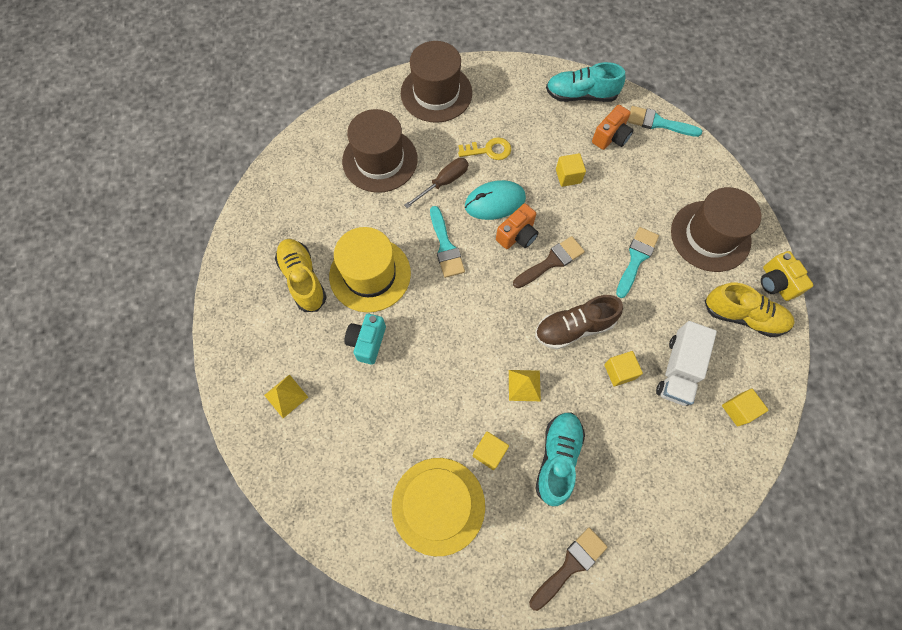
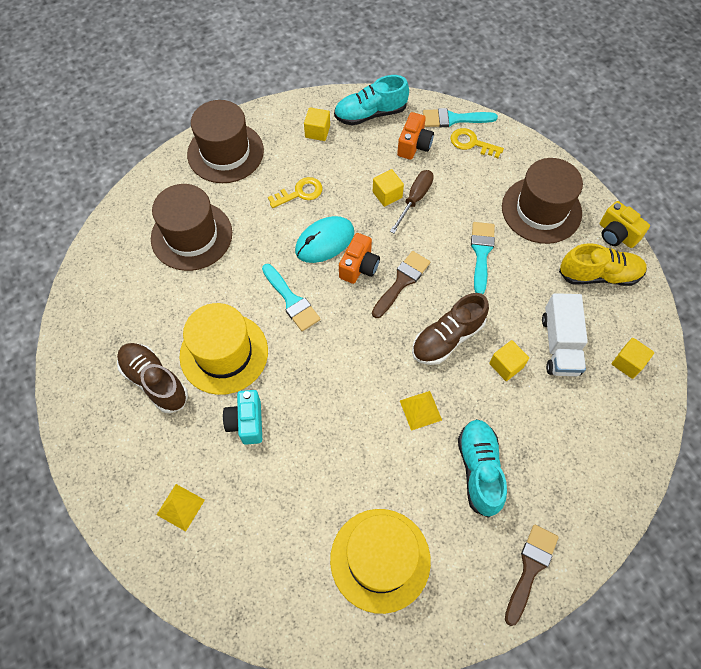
camera: 20 degrees left, 5 degrees down
yellow shoe [275,239,327,312] -> brown shoe [117,343,188,413]
brown screwdriver [404,158,468,208] -> brown screwdriver moved to [390,170,434,233]
yellow cube [473,432,509,470] -> yellow cube moved to [304,107,330,141]
none -> yellow key [450,128,504,158]

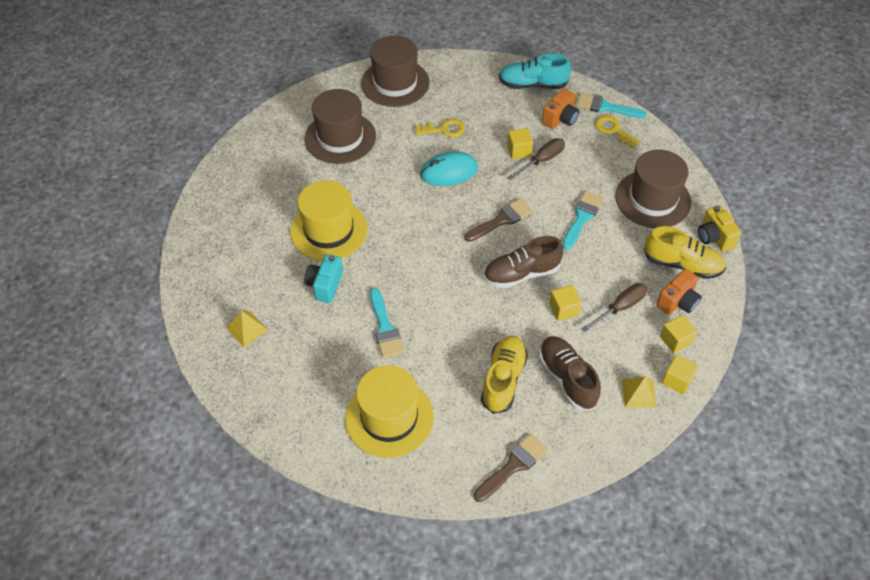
camera: 20 degrees right, 10 degrees down
brown shoe [117,343,188,413] -> brown shoe moved to [539,336,601,410]
turquoise brush [262,264,321,331] -> turquoise brush moved to [370,288,405,358]
yellow cube [304,107,330,141] -> yellow cube moved to [662,354,699,395]
orange camera [339,233,380,284] -> orange camera moved to [656,269,702,315]
yellow pyramid [400,391,442,431] -> yellow pyramid moved to [622,376,657,408]
turquoise shoe [458,419,507,518] -> yellow shoe [481,336,528,414]
white truck [542,293,588,376] -> brown screwdriver [581,283,647,332]

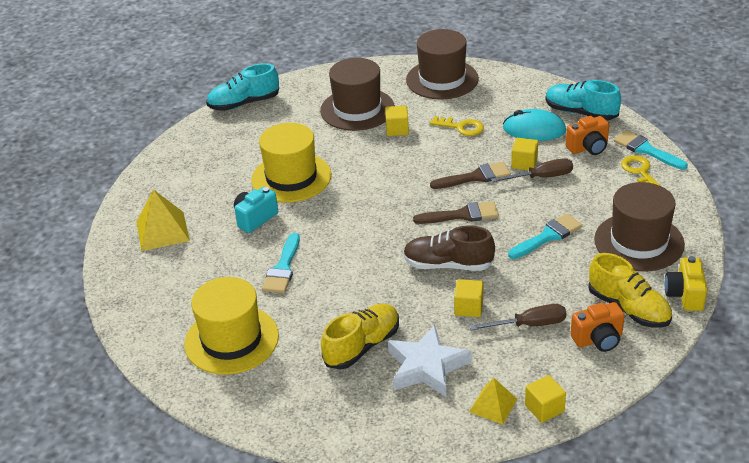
camera: 30 degrees right, 15 degrees down
yellow pyramid [226,311,268,347] -> yellow pyramid [137,189,190,251], size x1.58
turquoise mouse [420,151,478,186] -> turquoise mouse moved to [503,109,566,141]
brown brush [474,434,548,502] -> brown brush moved to [430,162,511,189]
brown shoe [539,336,601,410] -> white star [388,325,471,397]
yellow cube [660,315,697,353] -> yellow cube moved to [385,105,409,136]
none -> turquoise shoe [206,63,279,111]

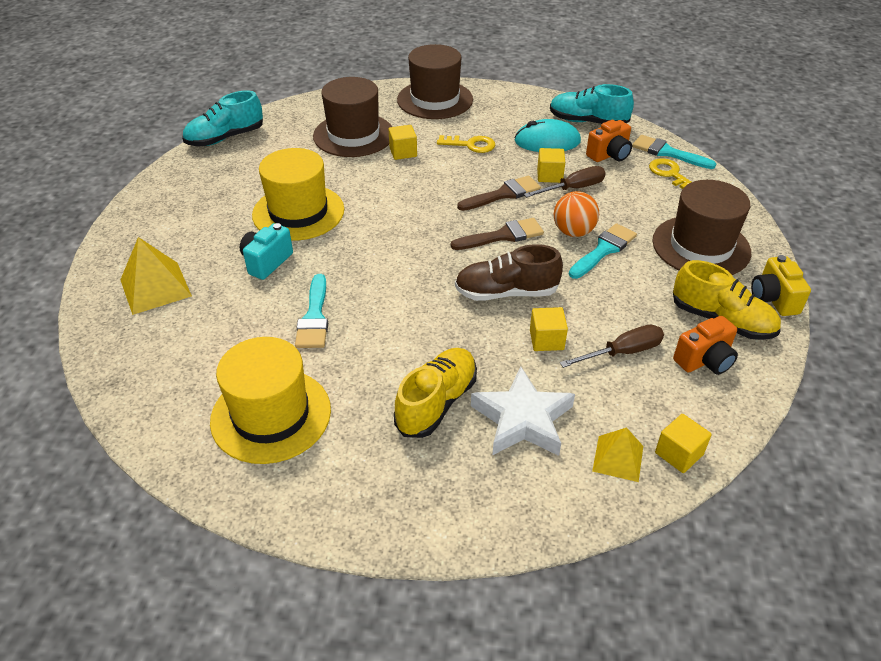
camera: 15 degrees left, 5 degrees up
none -> orange ball [554,191,599,237]

